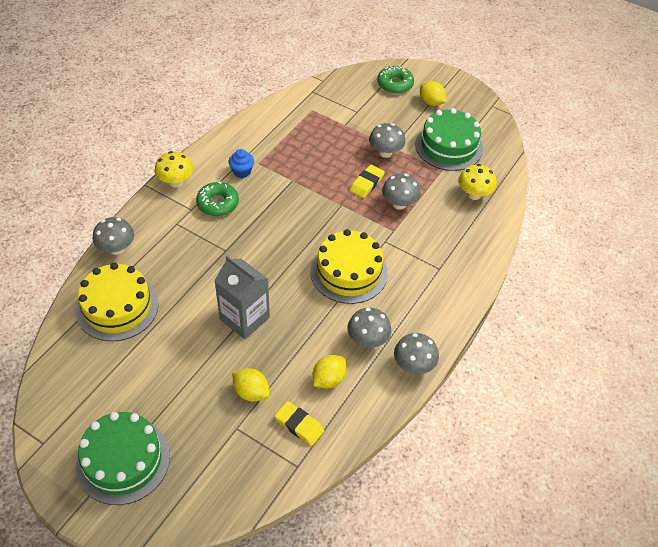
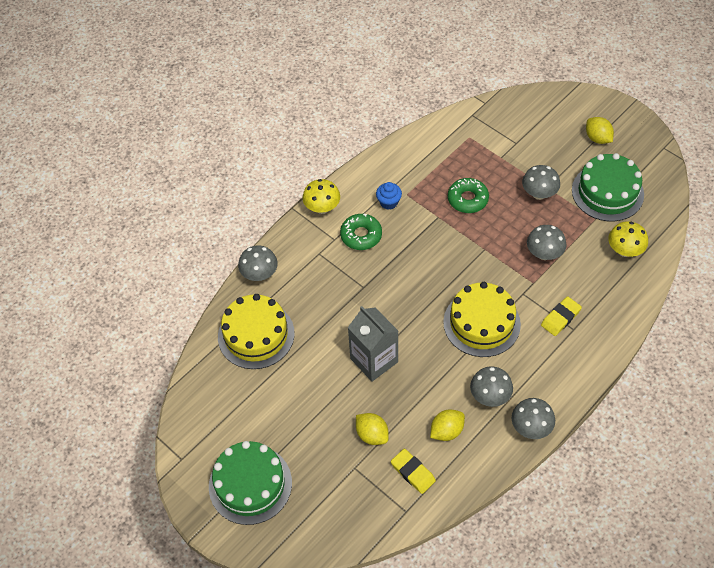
camera: 15 degrees right, 5 degrees up
yellow eraser [350,164,385,198] -> yellow eraser moved to [541,296,582,336]
green donut [377,66,414,94] -> green donut moved to [448,178,489,213]

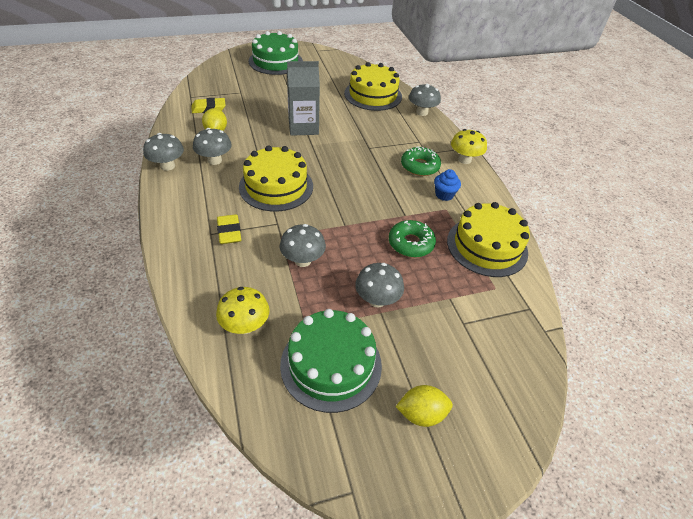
camera: 115 degrees right, 10 degrees down
yellow lemon [356,413,389,445] -> none
none -> yellow cake [447,202,530,277]

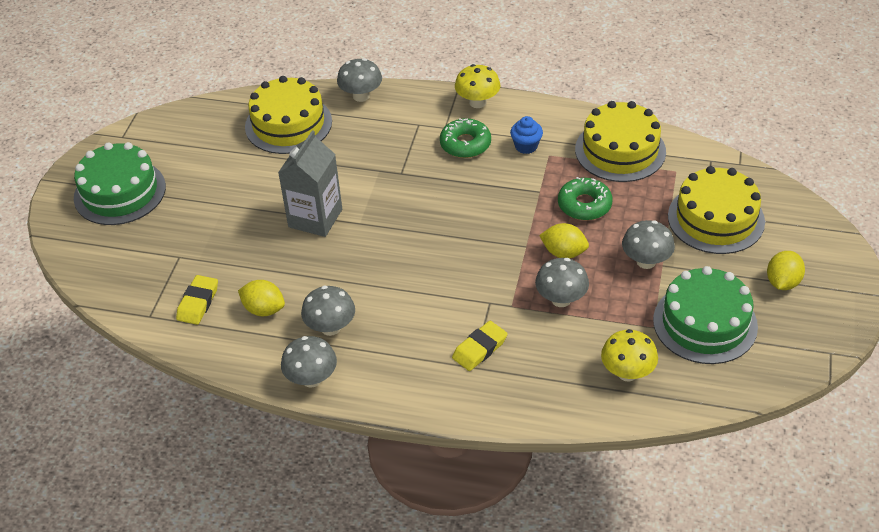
camera: 55 degrees left, 0 degrees up
yellow eraser [217,214,241,244] -> yellow eraser turned 60 degrees counterclockwise [452,321,508,371]
yellow cake [239,145,313,212] -> yellow cake moved to [668,166,765,254]
none -> yellow lemon [539,223,589,258]

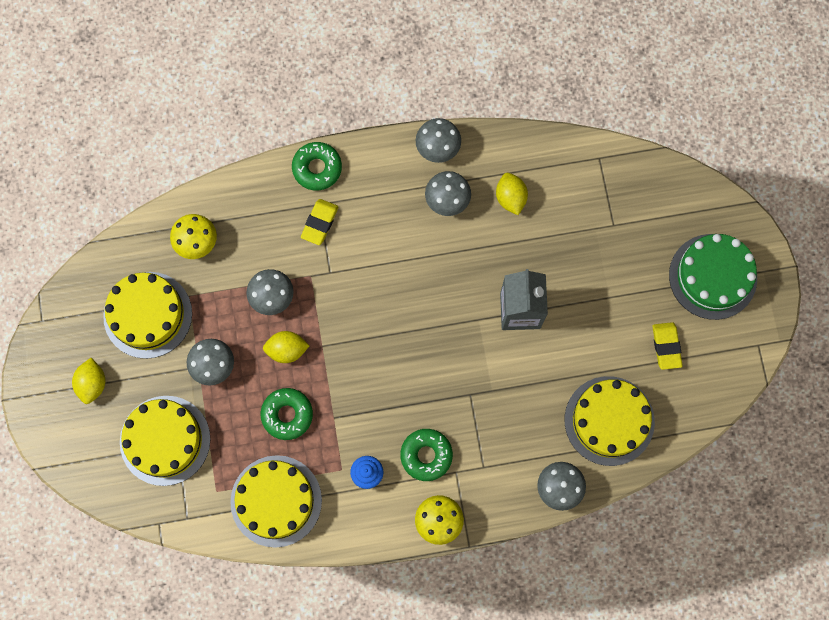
camera: 155 degrees right, 30 degrees up
yellow eraser [176,275,218,325] -> yellow eraser moved to [652,322,683,370]
yellow lemon [238,280,285,316] -> yellow lemon turned 75 degrees clockwise [496,173,528,215]
green cake [653,266,758,364] -> yellow cake [103,272,192,359]
none -> green donut [292,142,342,191]

